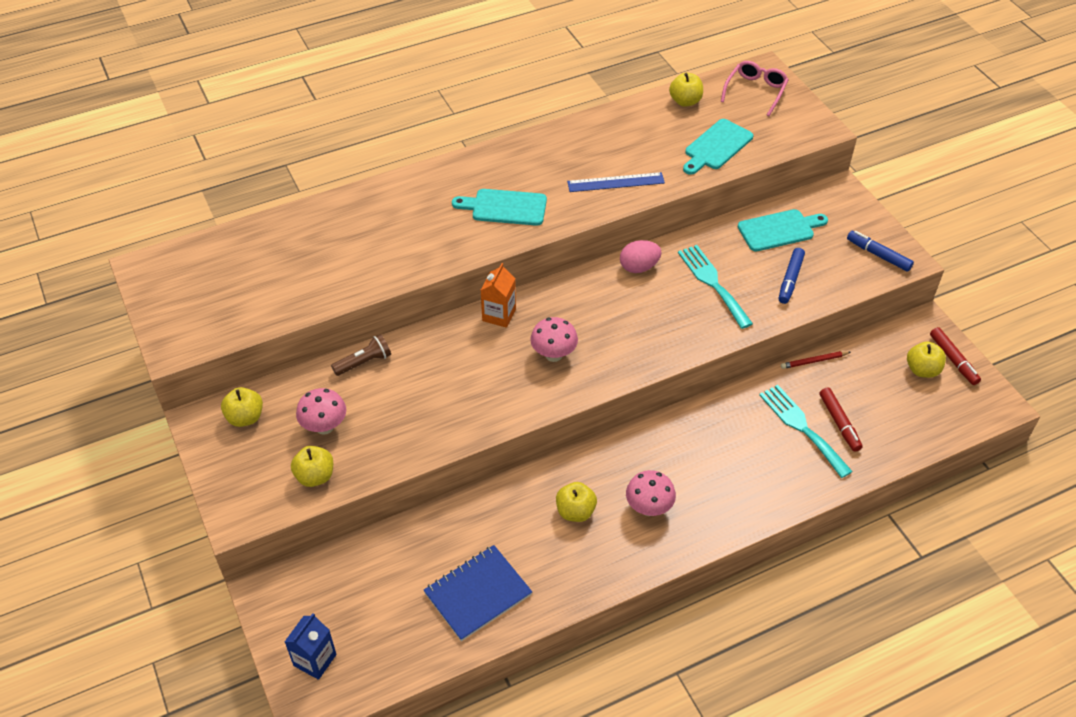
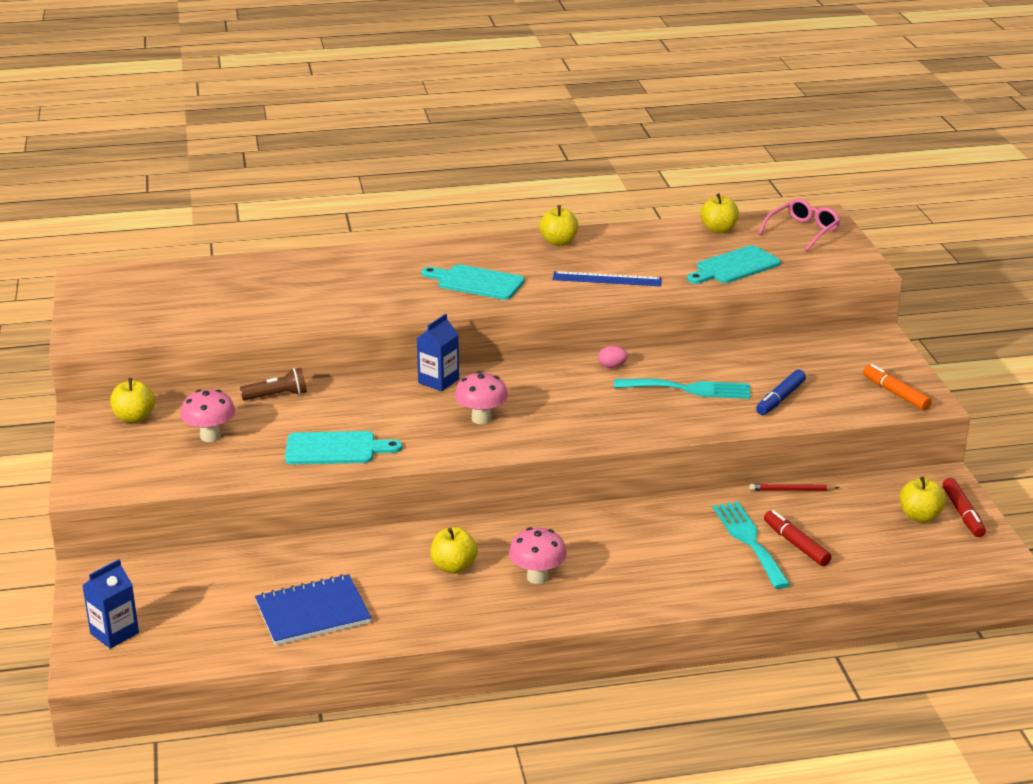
camera: 15 degrees right, 20 degrees down
yellow apple [291,446,333,487] -> yellow apple moved to [539,205,578,246]
orange carton [481,263,516,328] -> blue carton [416,314,459,391]
pink egg [620,240,662,273] -> pink egg [598,346,628,368], size x0.61
turquoise fork [678,245,753,329] -> turquoise fork turned 105 degrees clockwise [614,378,750,399]
turquoise cutting board [738,209,828,252] -> turquoise cutting board moved to [285,431,402,465]
red marker [820,388,863,452] -> red marker turned 150 degrees clockwise [764,510,832,566]
blue marker [847,231,914,272] -> orange marker [863,364,932,410]

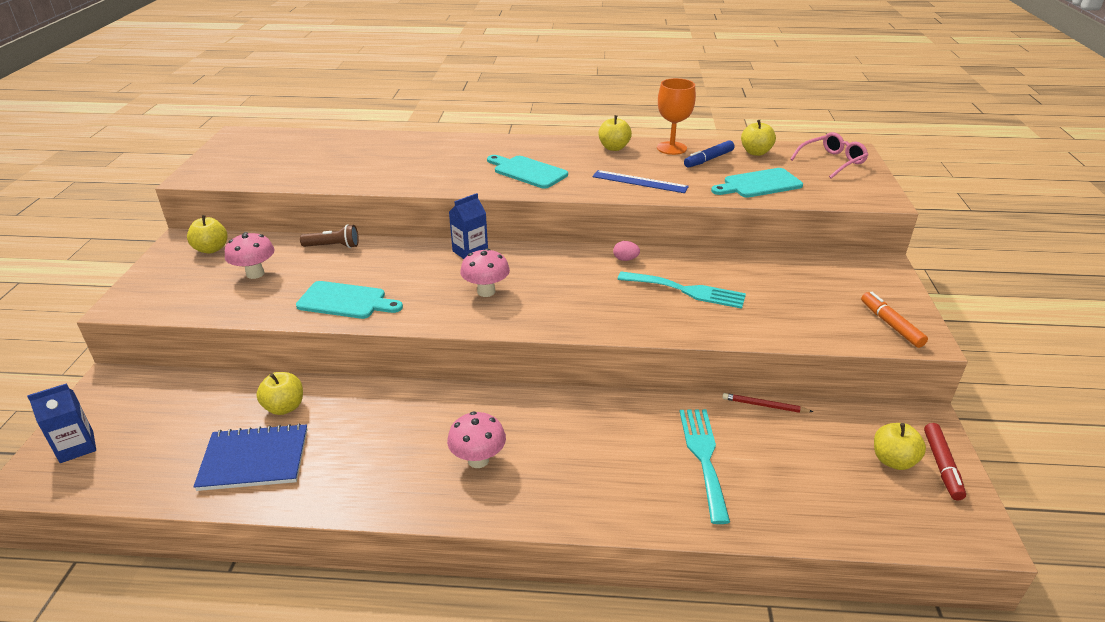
camera: 15 degrees right, 5 degrees up
yellow apple [430,527,478,573] -> yellow apple moved to [256,372,303,415]
blue marker [756,370,806,415] -> blue marker moved to [684,140,735,168]
red marker [764,510,832,566] -> none
none -> orange goblet [657,78,696,155]

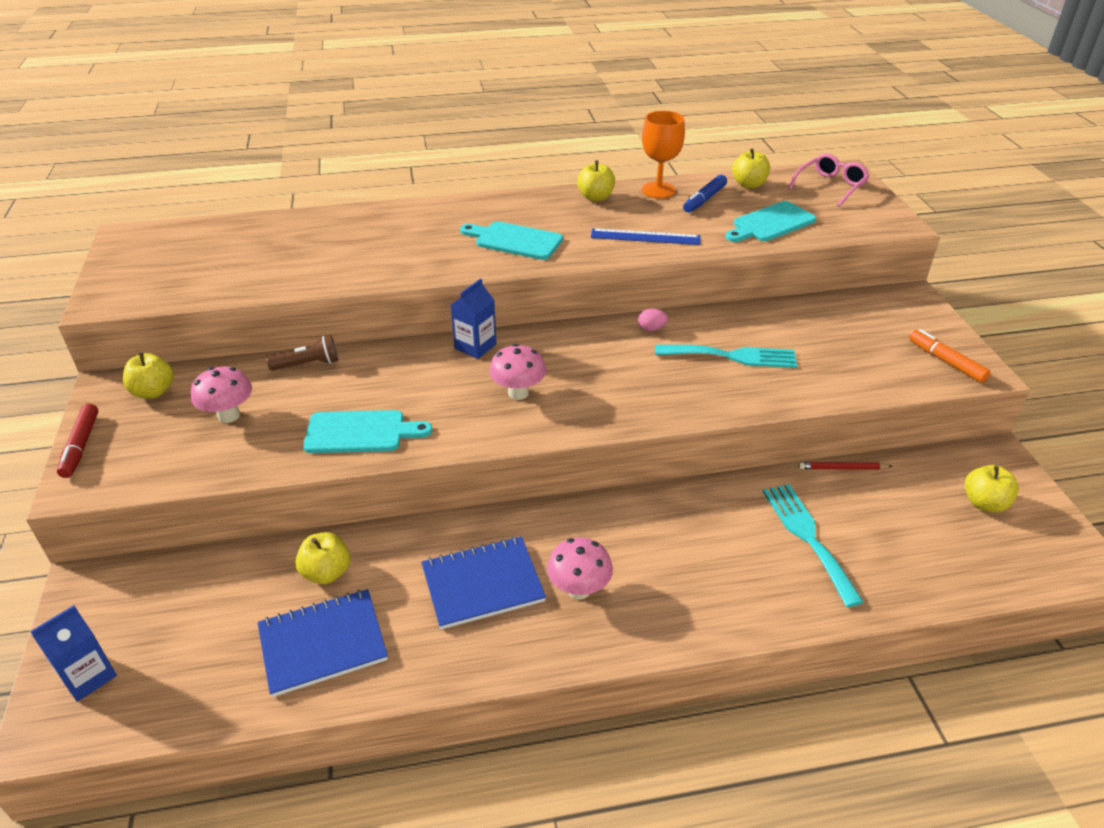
camera: 15 degrees left, 5 degrees up
red marker [924,423,966,500] -> red marker moved to [57,404,98,478]
none -> blue notebook [421,537,546,629]

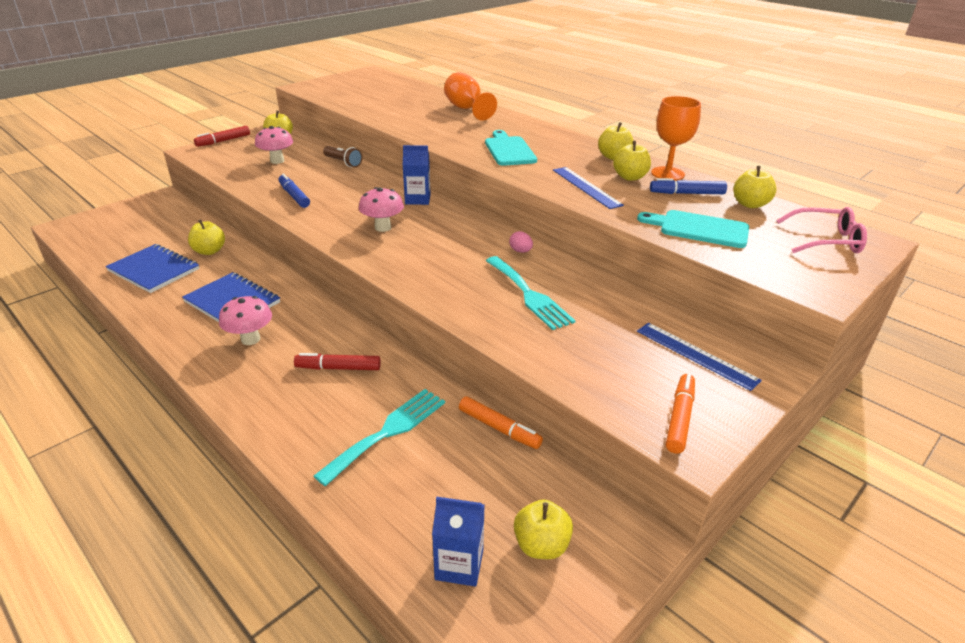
camera: 55 degrees right, 5 degrees down
blue carton [30,605,117,702] -> blue carton moved to [432,497,485,587]
turquoise cutting board [303,410,433,453] -> blue marker [279,174,310,208]
red pencil [798,462,892,470] -> orange marker [459,397,543,449]
none -> red marker [294,353,381,370]
none -> orange goblet [444,72,497,121]
none -> yellow apple [613,141,651,181]
none -> blue ruler [637,323,762,391]

